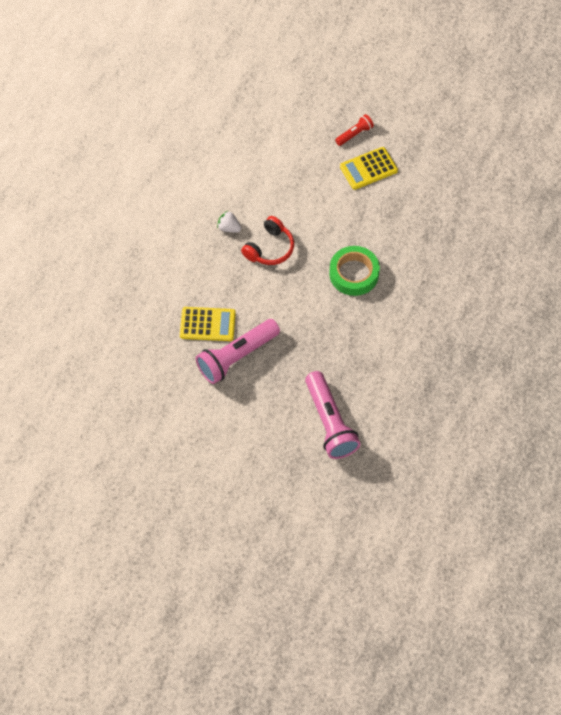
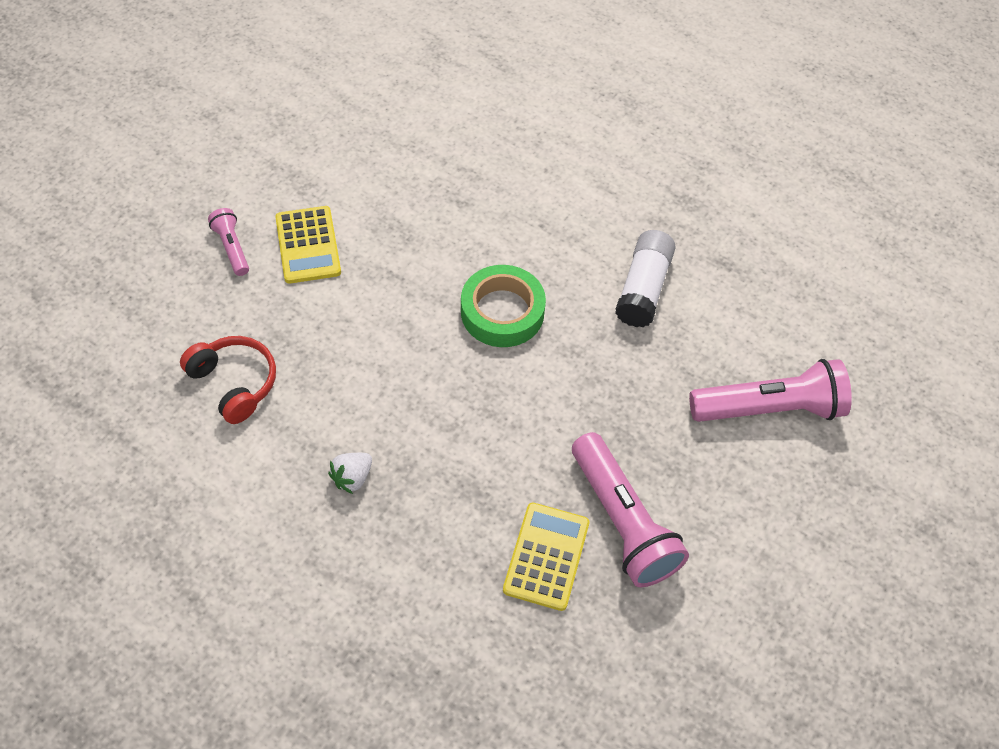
camera: 80 degrees left, 5 degrees down
red headphones [241,216,294,265] -> red headphones moved to [180,336,276,424]
red flashlight [335,114,374,146] -> pink flashlight [208,208,249,276]
none -> white glue stick [615,230,676,327]

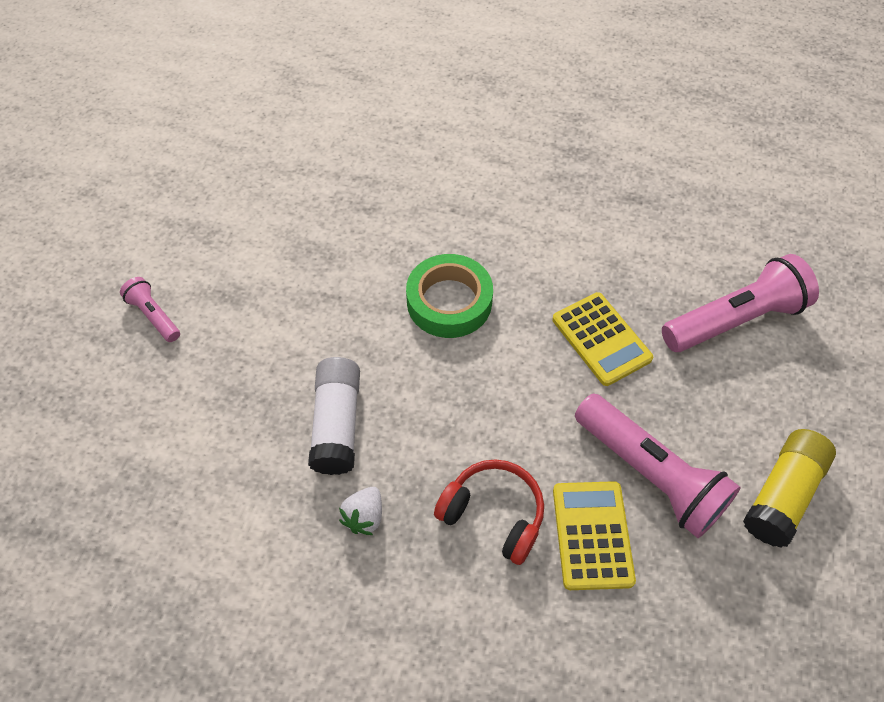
camera: 15 degrees left, 0 degrees up
red headphones [180,336,276,424] -> red headphones moved to [434,459,544,565]
yellow calculator [275,206,341,284] -> yellow calculator moved to [552,292,653,386]
white glue stick [615,230,676,327] -> white glue stick moved to [308,357,360,475]
none -> yellow glue stick [743,429,836,548]

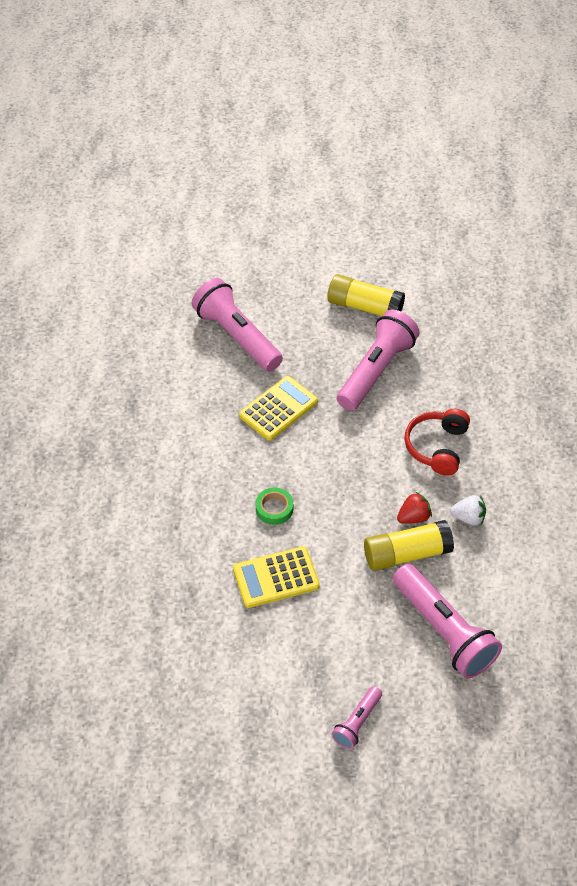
camera: 105 degrees left, 5 degrees down
white glue stick [308,357,360,475] -> yellow glue stick [364,520,454,571]
green tape [406,254,493,338] -> green tape [255,487,293,525], size x0.54
yellow calculator [553,481,636,590] -> yellow calculator moved to [233,546,320,608]
none -> pink flashlight [393,564,502,678]
none -> red strawberry [397,492,432,524]

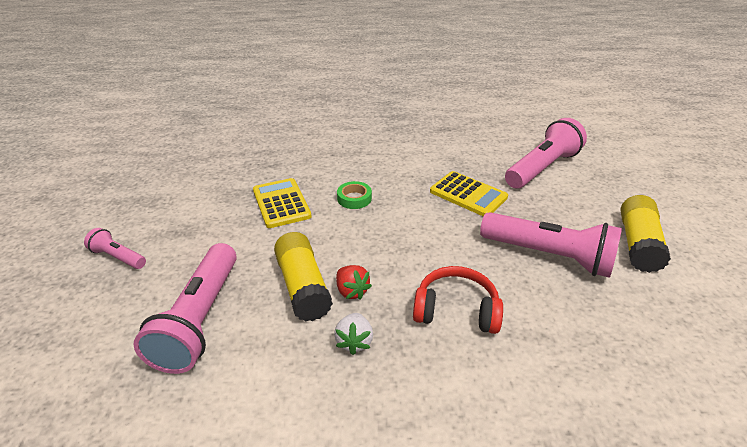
camera: 85 degrees right, 15 degrees down
pink flashlight [393,564,502,678] -> pink flashlight turned 45 degrees counterclockwise [134,243,237,374]

